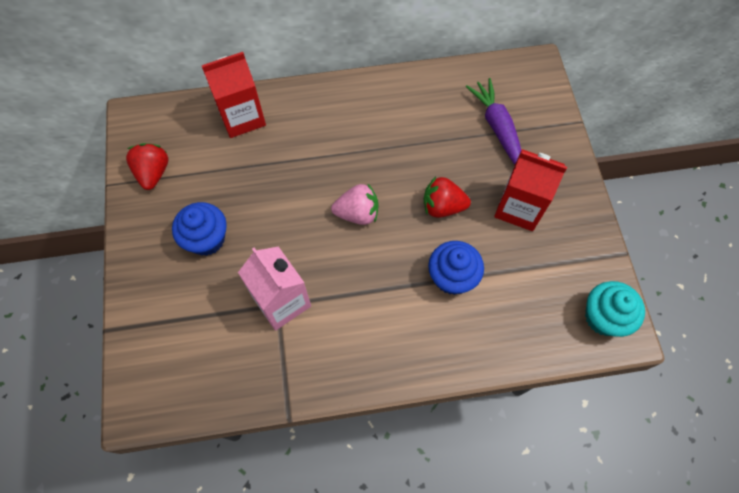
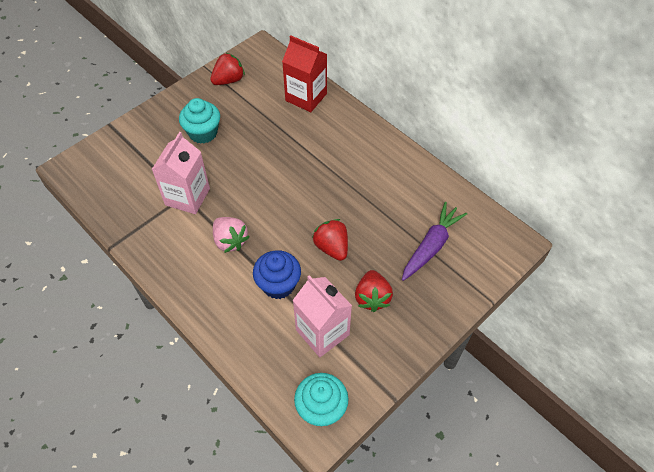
camera: 55 degrees right, 10 degrees down
blue cupcake [172,202,227,256] -> turquoise cupcake [179,98,220,144]
pink strawberry [331,184,379,225] -> pink strawberry moved to [213,217,249,253]
red carton [494,149,567,231] -> red strawberry [355,270,393,312]
none -> pink carton [293,275,352,357]

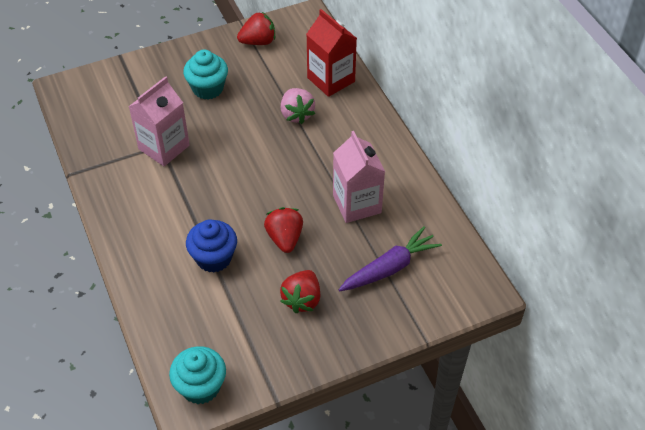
camera: 20 degrees right, 5 degrees down
pink strawberry [213,217,249,253] -> pink strawberry moved to [281,88,315,124]
pink carton [293,275,352,357] -> pink carton moved to [333,131,385,223]

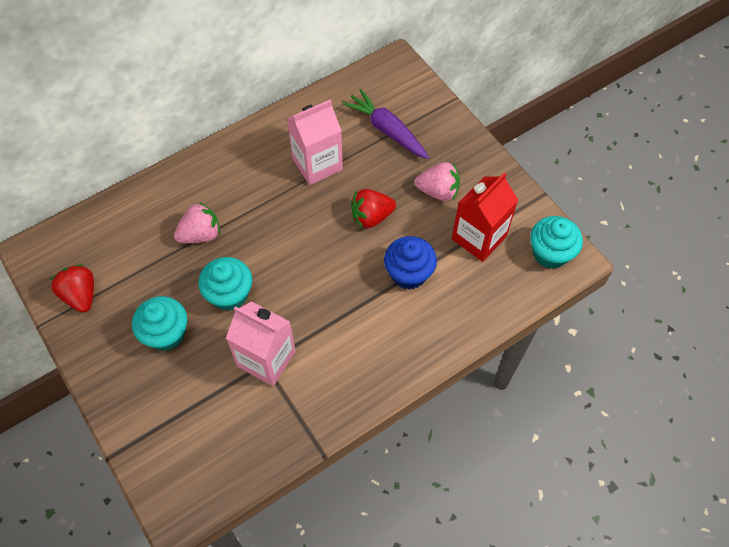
camera: 100 degrees left, 10 degrees up
red strawberry [280,270,321,313] -> pink strawberry [415,162,460,201]
red carton [306,9,357,97] -> red carton moved to [452,172,518,262]
none -> turquoise cupcake [198,257,252,311]

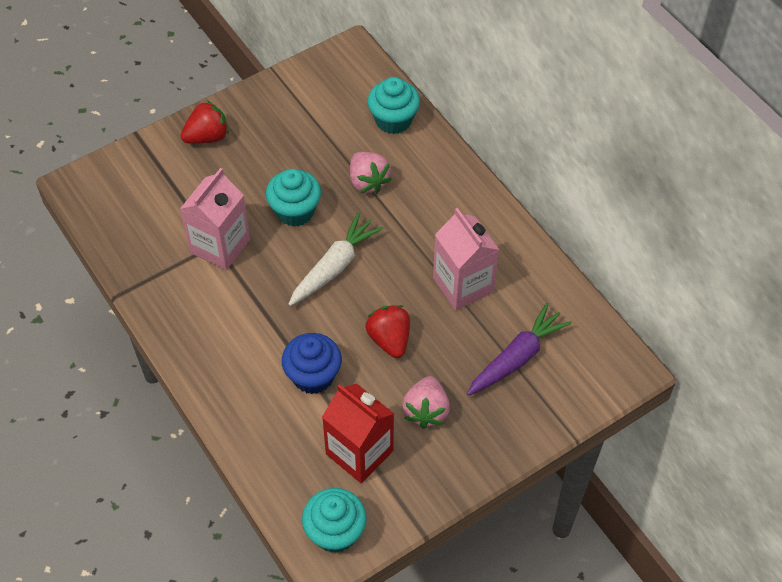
camera: 90 degrees right, 5 degrees down
red strawberry [50,264,94,313] -> red strawberry moved to [181,101,229,144]
turquoise cupcake [132,296,187,351] -> turquoise cupcake moved to [367,77,420,134]
none -> white carrot [288,212,383,306]

